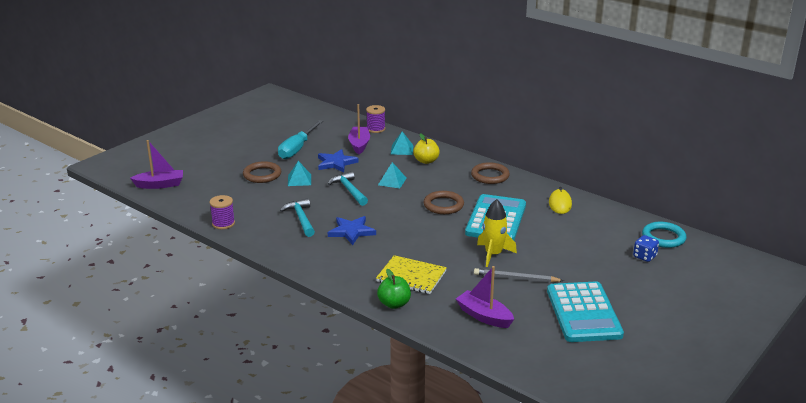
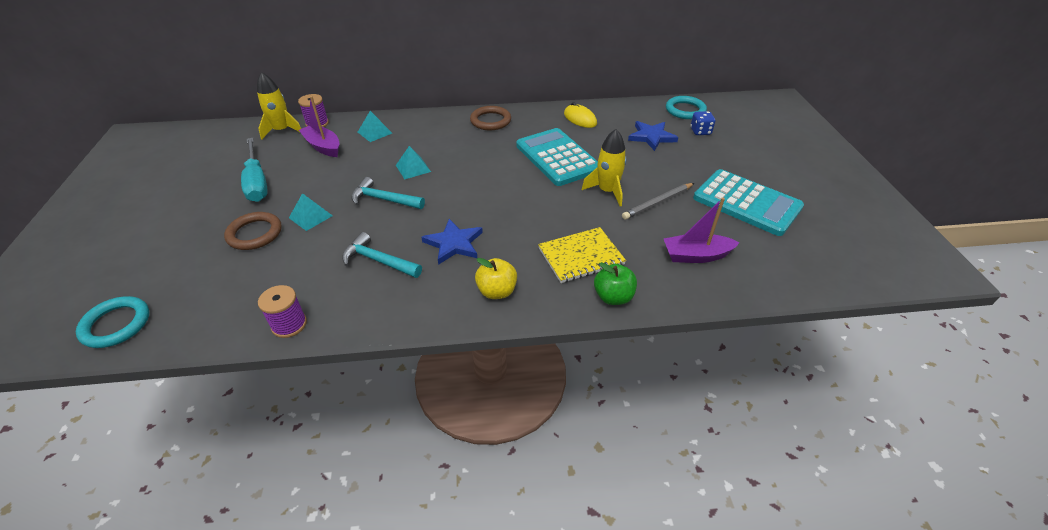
camera: 45 degrees left, 15 degrees up
purple boat [130,140,183,189] -> turquoise ring [76,296,149,348]
blue star [318,149,359,173] -> blue star moved to [628,121,679,151]
yellow apple [413,133,440,164] -> yellow apple moved to [475,258,517,299]
brown ring [424,191,464,214] -> none
none -> yellow rocket [257,72,301,140]

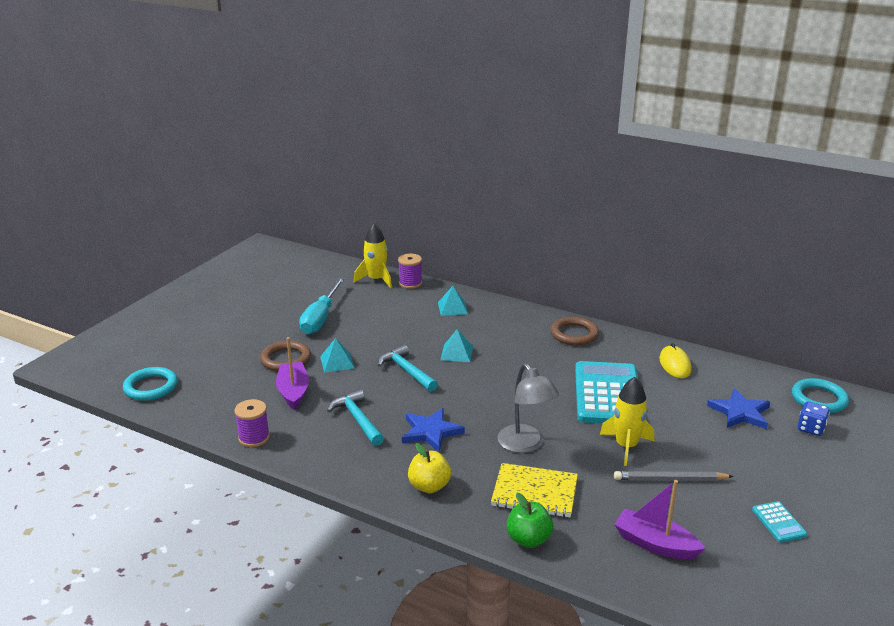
camera: 35 degrees right, 15 degrees down
purple boat [299,96,339,157] -> purple boat moved to [276,337,309,410]
turquoise calculator [693,169,804,236] -> turquoise calculator [752,501,807,543], size x0.42
none -> grey lamp [497,363,559,453]

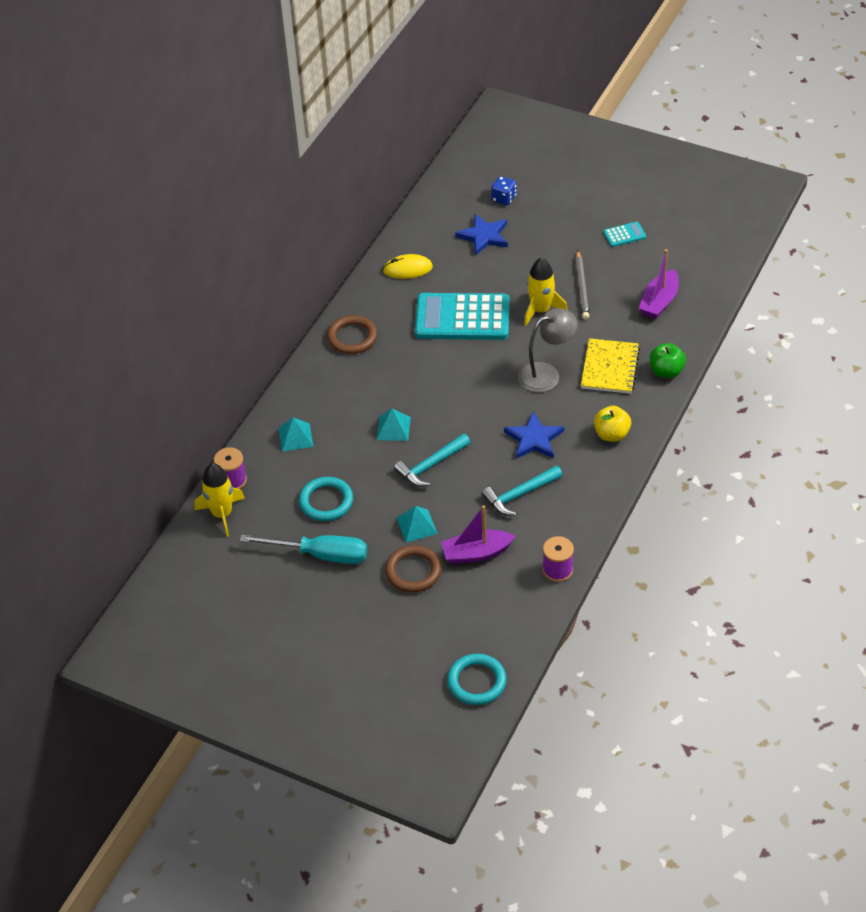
camera: 90 degrees left, 20 degrees up
turquoise ring [792,378,849,413] -> turquoise ring moved to [299,477,353,521]

